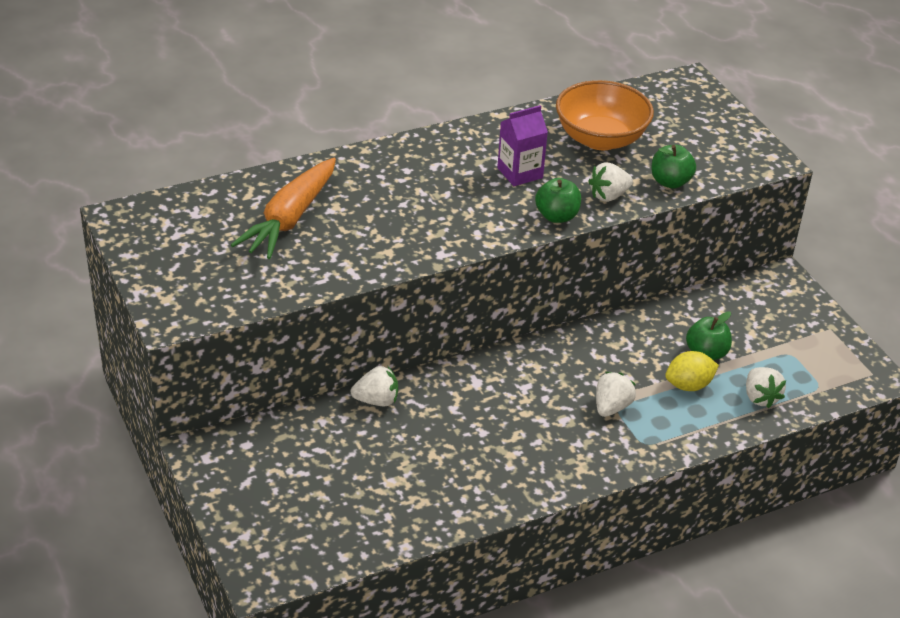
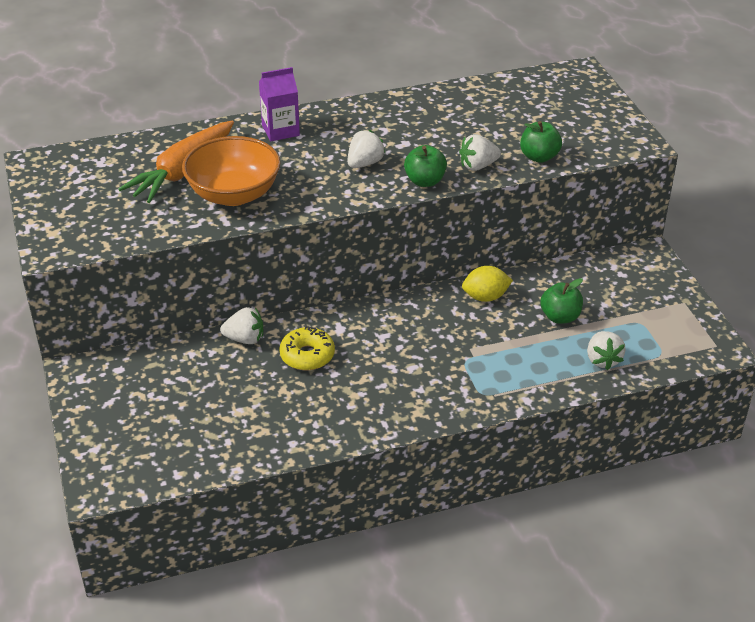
camera: 10 degrees right, 0 degrees up
purple carton [497,105,548,186] -> purple carton moved to [259,67,300,141]
orange bowl [556,80,654,150] -> orange bowl moved to [182,136,280,206]
white strawberry [596,372,636,417] -> white strawberry moved to [348,130,385,168]
yellow lemon [665,351,719,391] -> yellow lemon moved to [462,266,513,302]
none -> yellow donut [279,326,335,370]

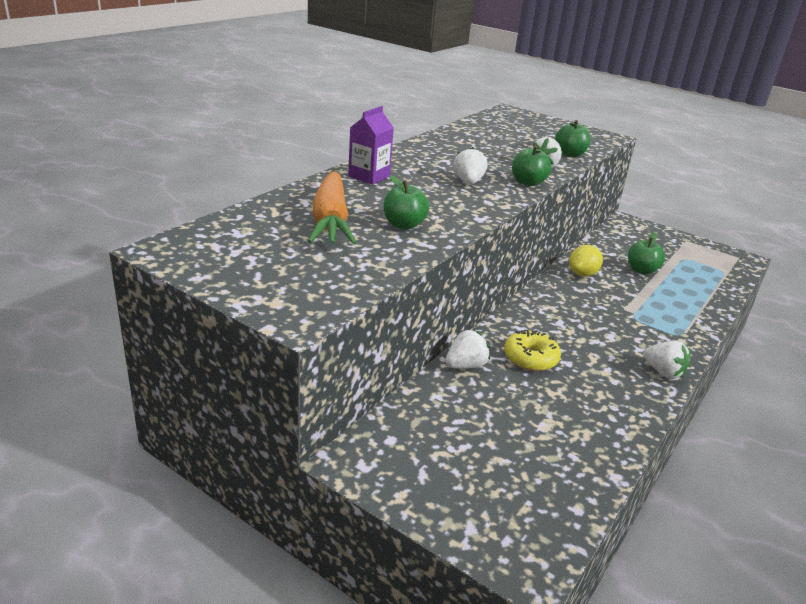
camera: 40 degrees left, 10 degrees down
orange bowl [182,136,280,206] -> green apple [384,175,429,230]
white strawberry [587,331,626,370] -> white strawberry moved to [644,341,691,379]

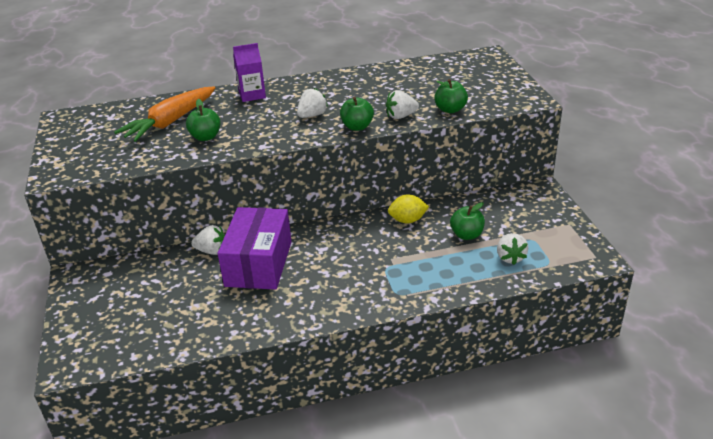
camera: 45 degrees right, 5 degrees up
yellow donut [504,329,561,371] -> purple box [218,207,292,290]
white strawberry [644,341,691,379] -> white strawberry moved to [497,233,528,265]

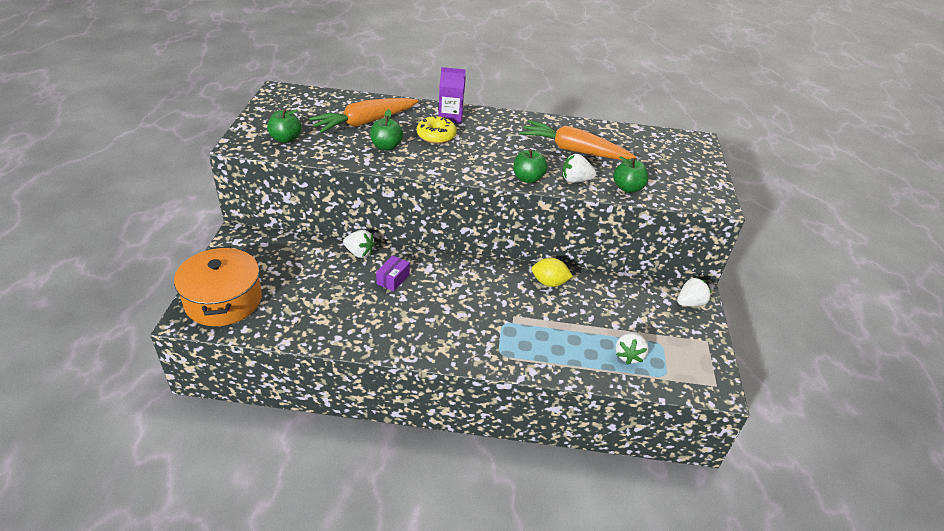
camera: 15 degrees right, 5 degrees up
purple box [218,207,292,290] -> purple box [376,255,410,291], size x0.41
white strawberry [297,88,328,118] -> white strawberry moved to [677,277,712,306]
green apple [450,202,485,240] -> green apple moved to [267,109,302,143]
none -> orange pot [174,246,262,326]
none -> yellow donut [417,116,457,144]
none -> orange carrot [519,120,636,160]

